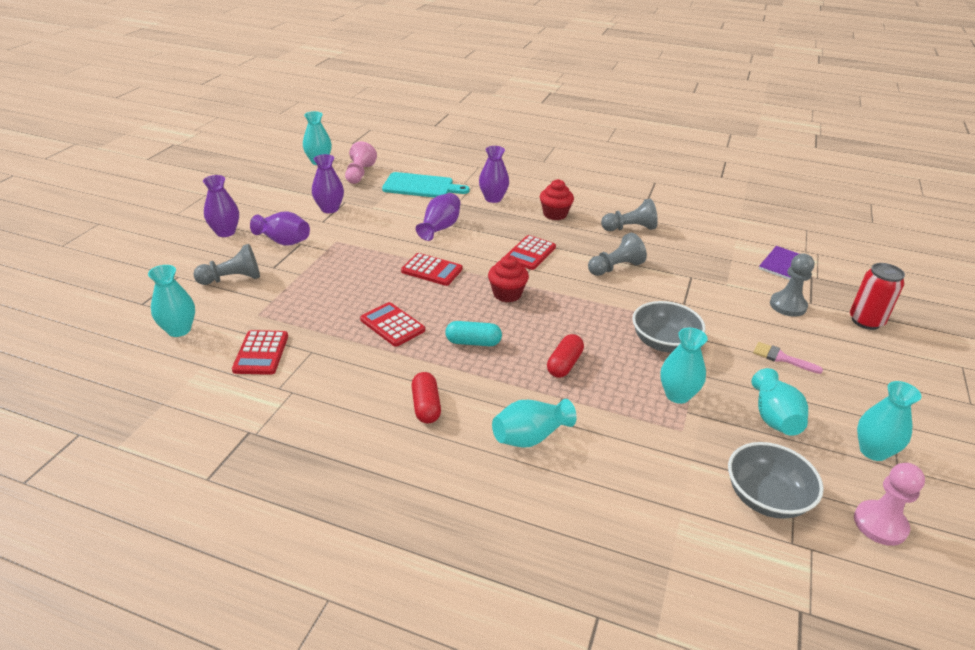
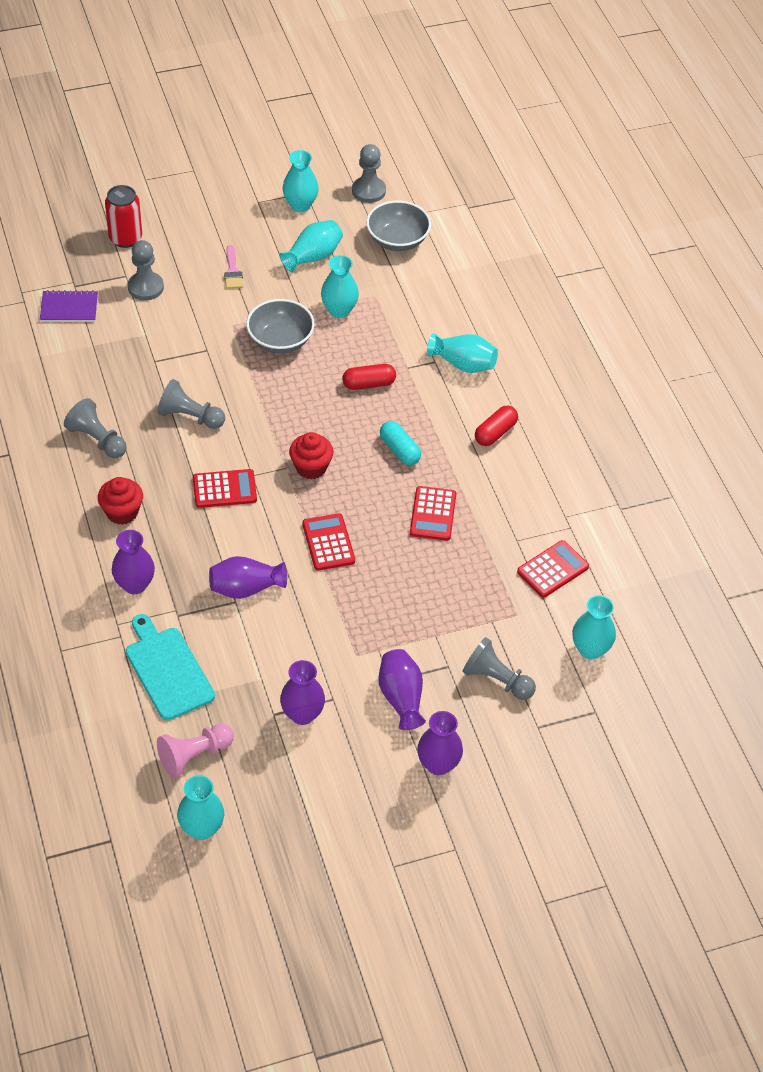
camera: 130 degrees left, 15 degrees up
pink pawn [854,463,925,546] -> grey pawn [352,144,386,203]

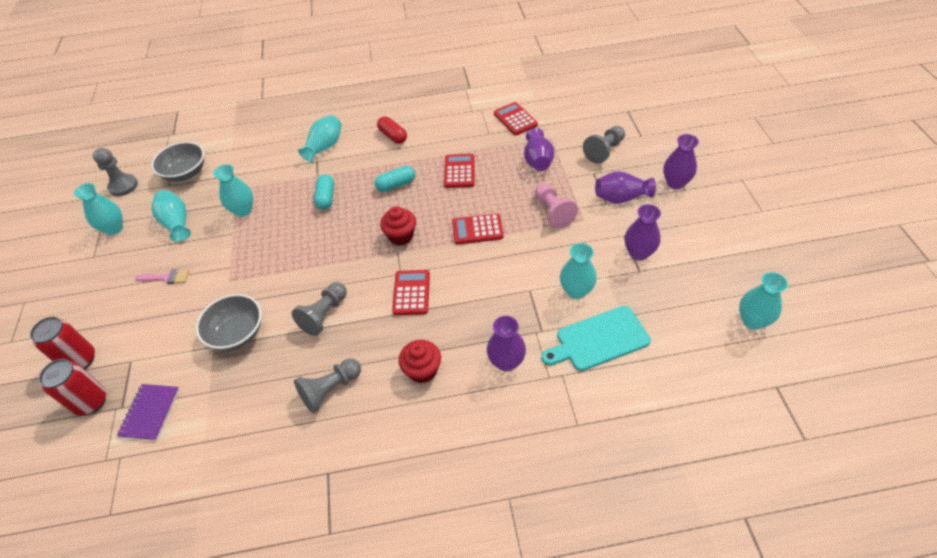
camera: 75 degrees left, 0 degrees up
grey pawn [128,240,164,300] -> none
pink pawn [157,724,234,778] -> pink pawn moved to [535,183,578,228]
purple vase [209,556,287,599] -> purple vase moved to [524,128,554,171]
grey bowl [246,299,315,354] -> grey bowl moved to [196,294,262,351]
red capsule [343,364,396,390] -> turquoise capsule [314,174,334,210]
red calculator [410,486,457,541] -> red calculator turned 105 degrees counterclockwise [444,154,475,188]
turquoise vase [572,595,616,659] -> turquoise vase moved to [560,243,597,299]
none -> red can [39,359,106,415]

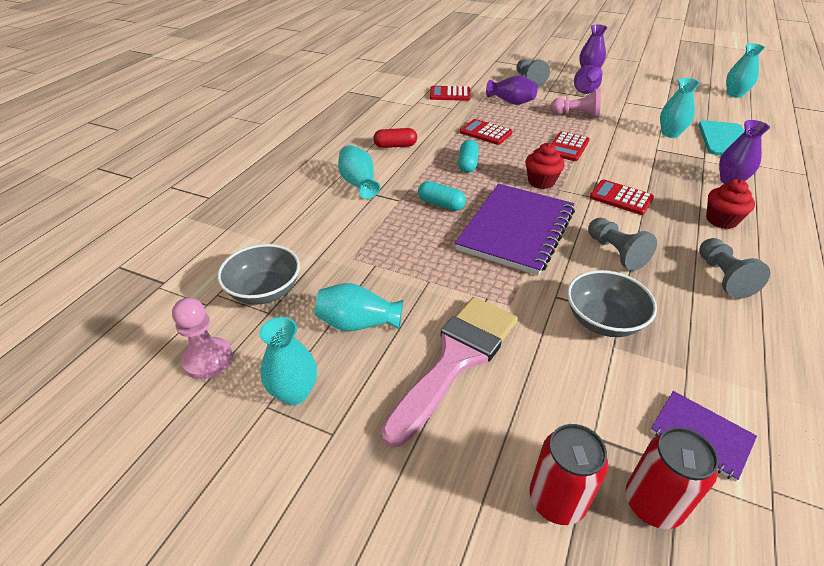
camera: 60 degrees left, 10 degrees down
grey pawn [93,148,138,196] -> pink pawn [172,298,233,379]
pink brush [135,269,190,284] -> pink brush [381,297,518,448], size x2.40
turquoise vase [213,164,253,217] -> none
purple vase [625,204,661,261] -> none
none -> purple notebook [455,184,575,275]

